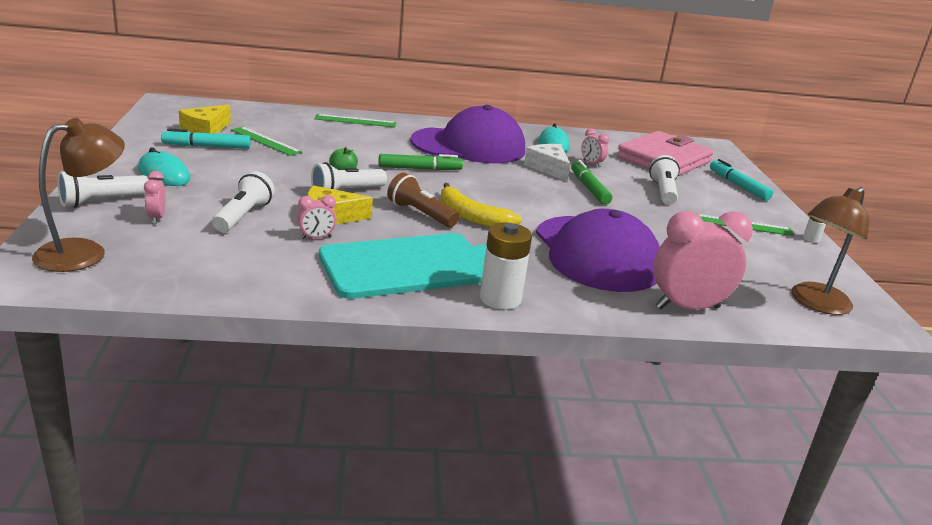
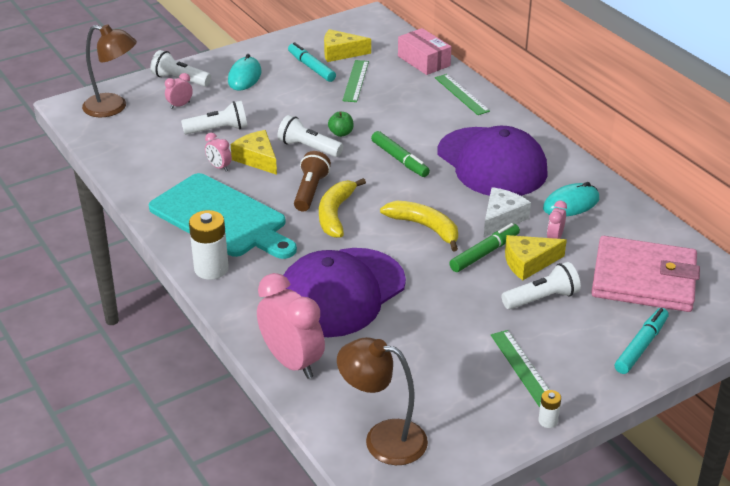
camera: 65 degrees right, 10 degrees up
none -> yellow banana [380,201,458,251]
none -> pink box [398,28,452,75]
none -> yellow cheese [505,235,567,280]

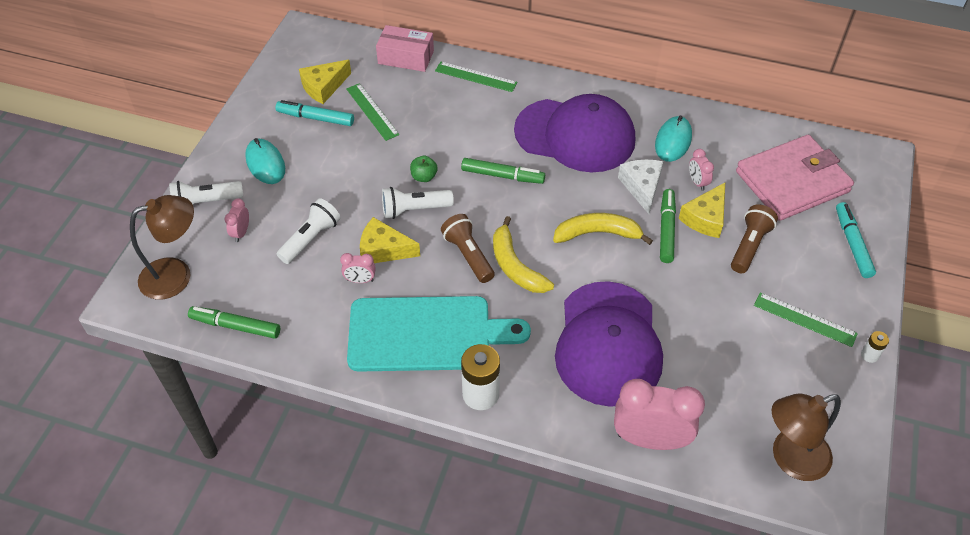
camera: 40 degrees left, 15 degrees up
white flashlight [501,262,581,309] -> brown flashlight [731,205,778,273]
none -> green marker [188,306,280,339]

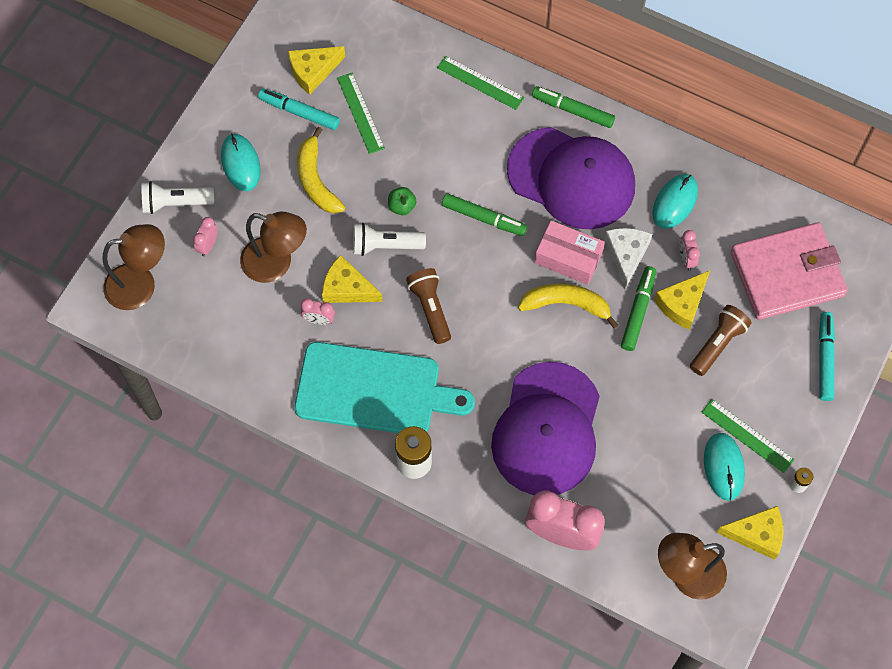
camera: 10 degrees right, 15 degrees up
green marker [188,306,280,339] -> green marker moved to [532,86,615,128]
white flashlight [277,198,341,264] -> brown lamp [240,212,307,283]
pink box [376,25,434,72] -> pink box moved to [535,220,605,285]
yellow banana [493,216,554,293] -> yellow banana moved to [297,127,345,213]
none -> turquoise mouse [704,433,745,501]
none -> yellow cheese [716,506,783,560]

